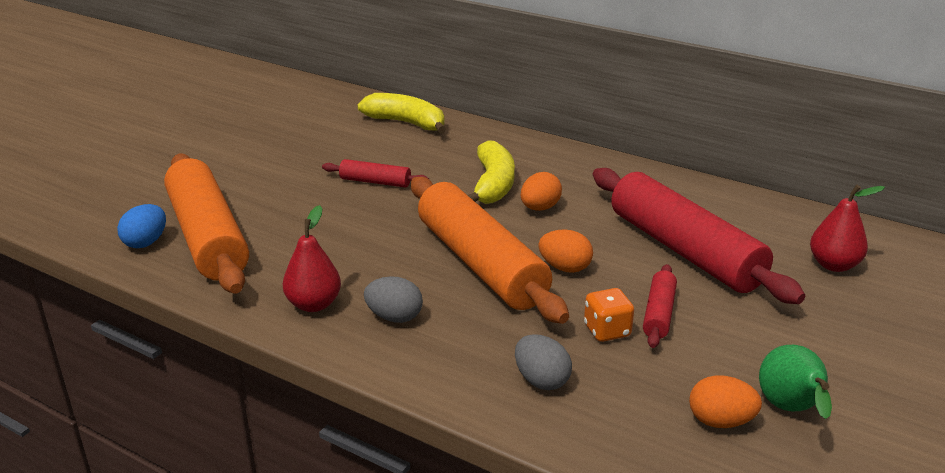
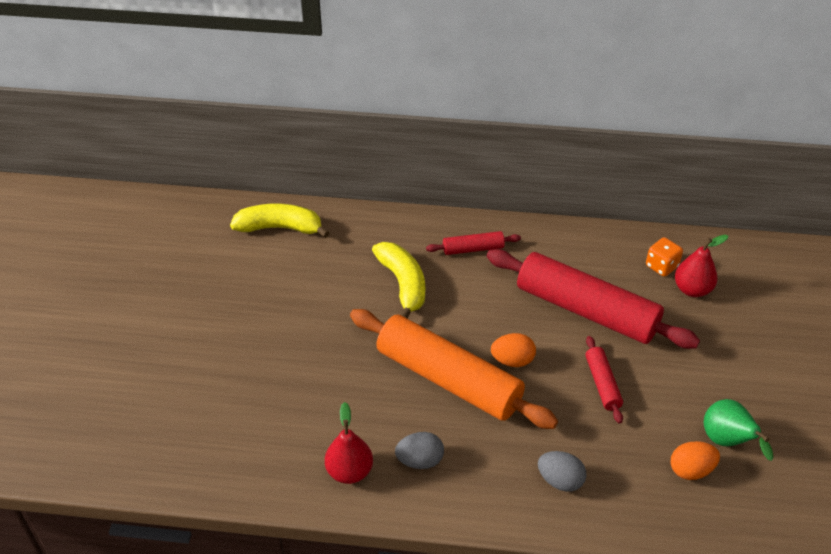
camera: 25 degrees left, 15 degrees up
blue egg [117,204,166,248] -> none
orange rolling pin [164,154,249,294] -> none
red rolling pin [322,159,429,188] -> red rolling pin moved to [426,231,521,255]
orange egg [521,172,562,211] -> none
orange dice [584,288,634,342] -> orange dice moved to [646,237,683,277]

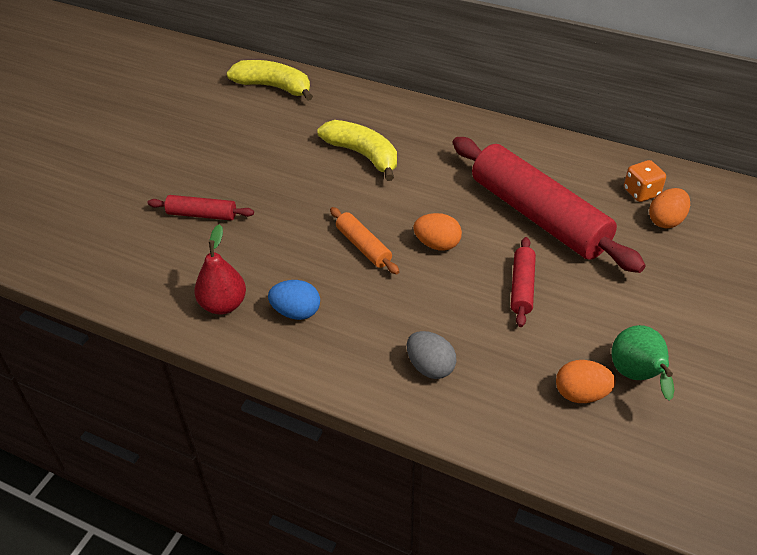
camera: 20 degrees right, 0 degrees up
orange rolling pin [350,309,558,429] -> orange rolling pin [330,207,399,274], size x0.45
yellow banana [372,242,425,319] -> yellow banana turned 45 degrees counterclockwise [318,120,397,181]
grey egg [395,432,444,469] -> blue egg [268,280,320,320]
red rolling pin [426,231,521,255] -> red rolling pin moved to [148,195,254,221]
red pear [675,235,728,297] -> orange egg [649,188,690,229]

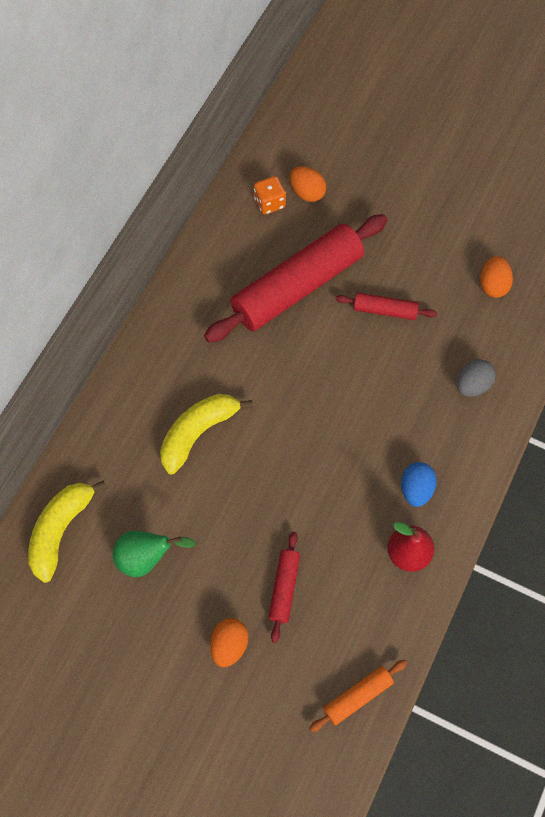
camera: 90 degrees left, 20 degrees up
orange rolling pin [330,207,399,274] -> orange rolling pin moved to [309,660,407,732]
orange egg [413,213,462,251] -> orange egg moved to [210,618,248,667]
green pear [611,325,674,401] -> green pear moved to [113,531,196,577]

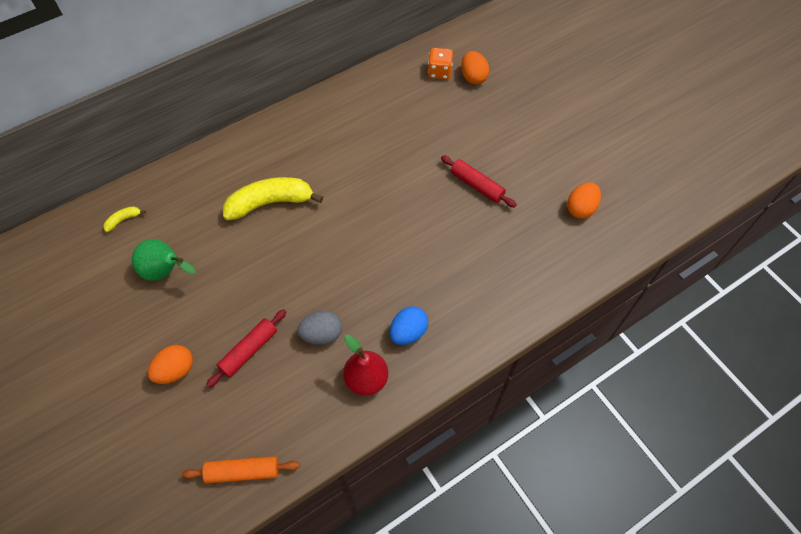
camera: 30 degrees right, 5 degrees down
yellow banana [28,480,107,583] -> yellow banana [103,206,146,232], size x0.43
red rolling pin [204,214,387,343] -> none
grey egg [457,359,496,397] -> grey egg moved to [297,311,342,345]

